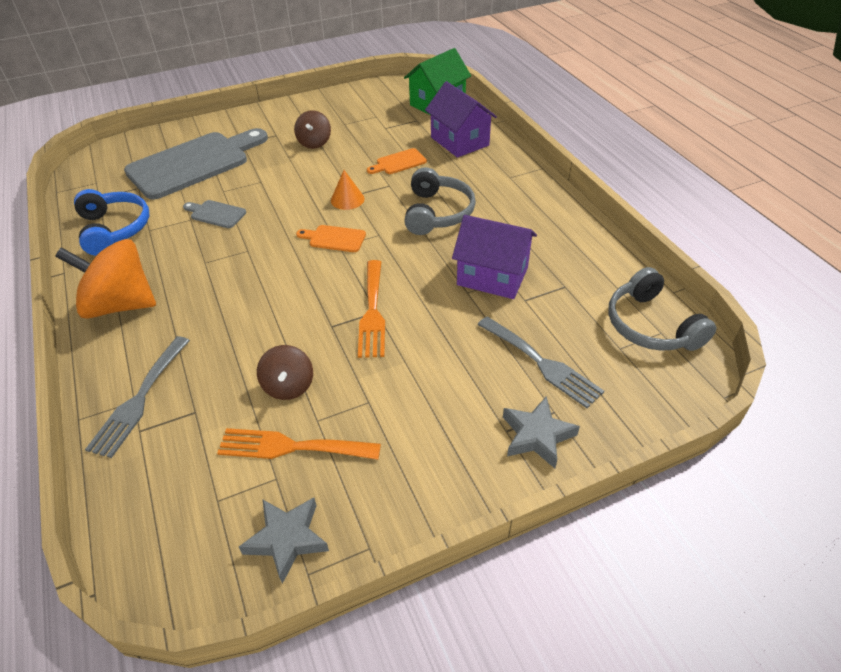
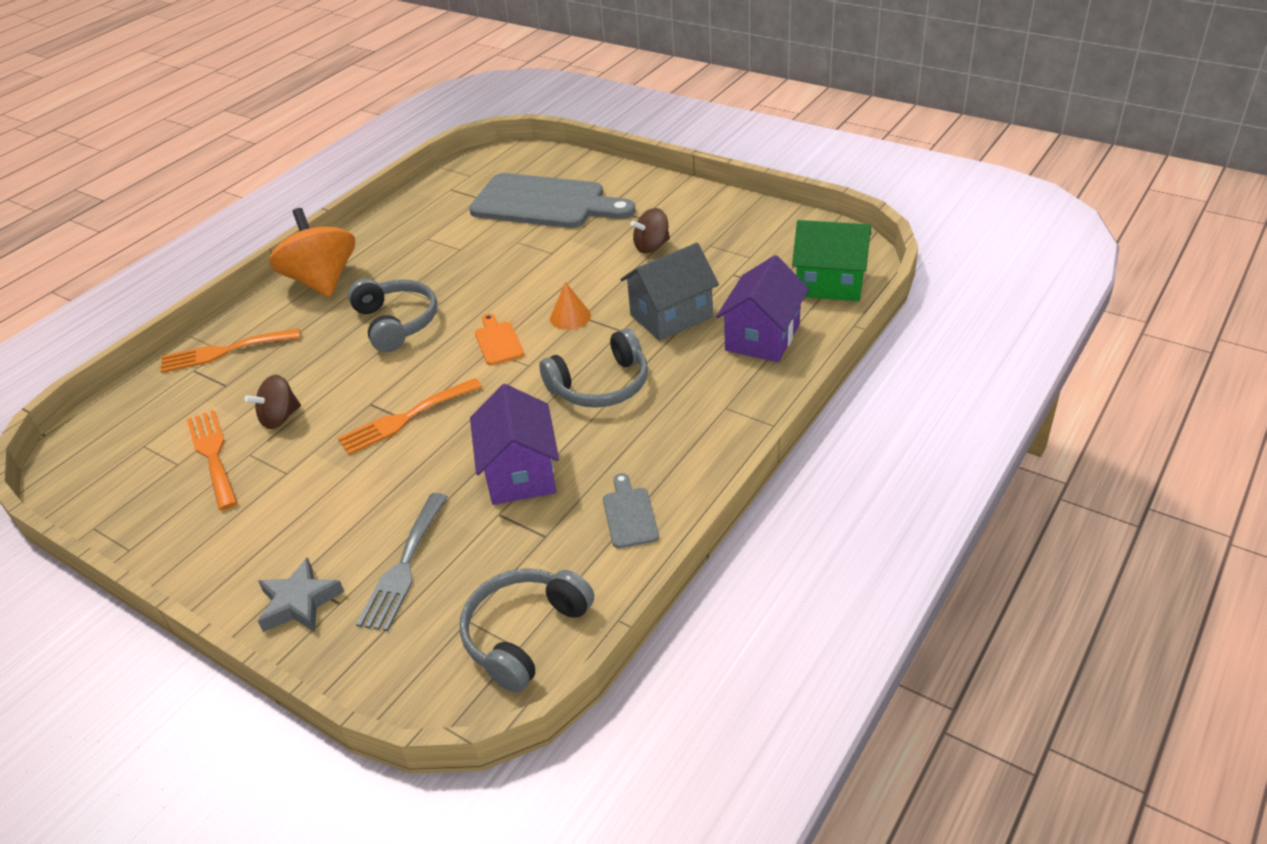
camera: 60 degrees right, 5 degrees down
blue headphones [74,189,149,256] -> none
grey fork [85,336,190,458] -> orange fork [160,328,301,373]
grey cutting board [183,200,246,228] -> grey cutting board moved to [603,473,659,548]
grey star [239,497,329,584] -> none
orange cutting board [367,148,427,174] -> grey house [621,243,719,341]
none -> grey headphones [348,279,438,352]

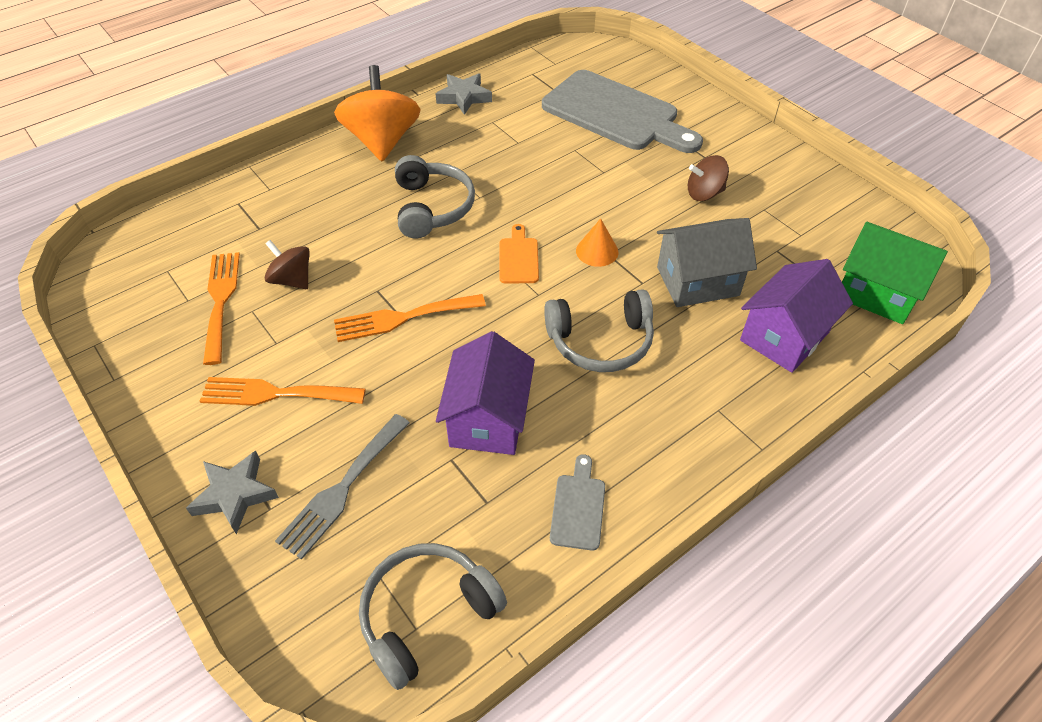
camera: 15 degrees right, 10 degrees up
orange fork [160,328,301,373] -> orange fork moved to [200,377,366,406]
brown spinning top [245,375,301,429] -> brown spinning top turned 60 degrees clockwise [265,240,310,289]
none -> grey star [436,73,492,115]

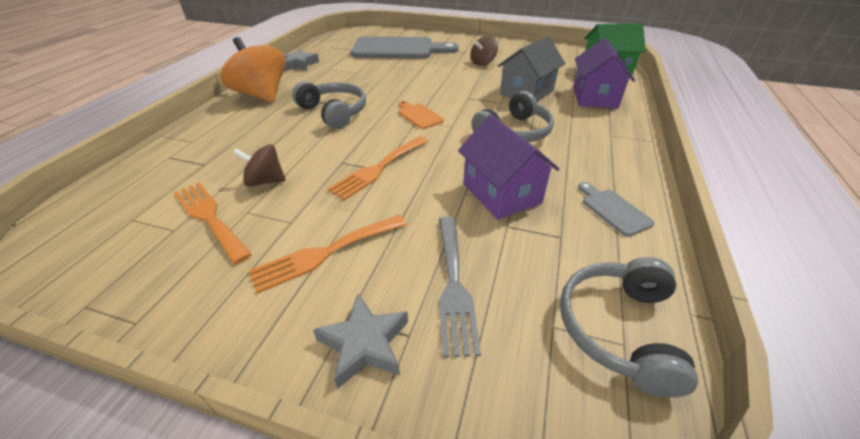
camera: 35 degrees left, 10 degrees down
orange cone [576,218,619,267] -> none

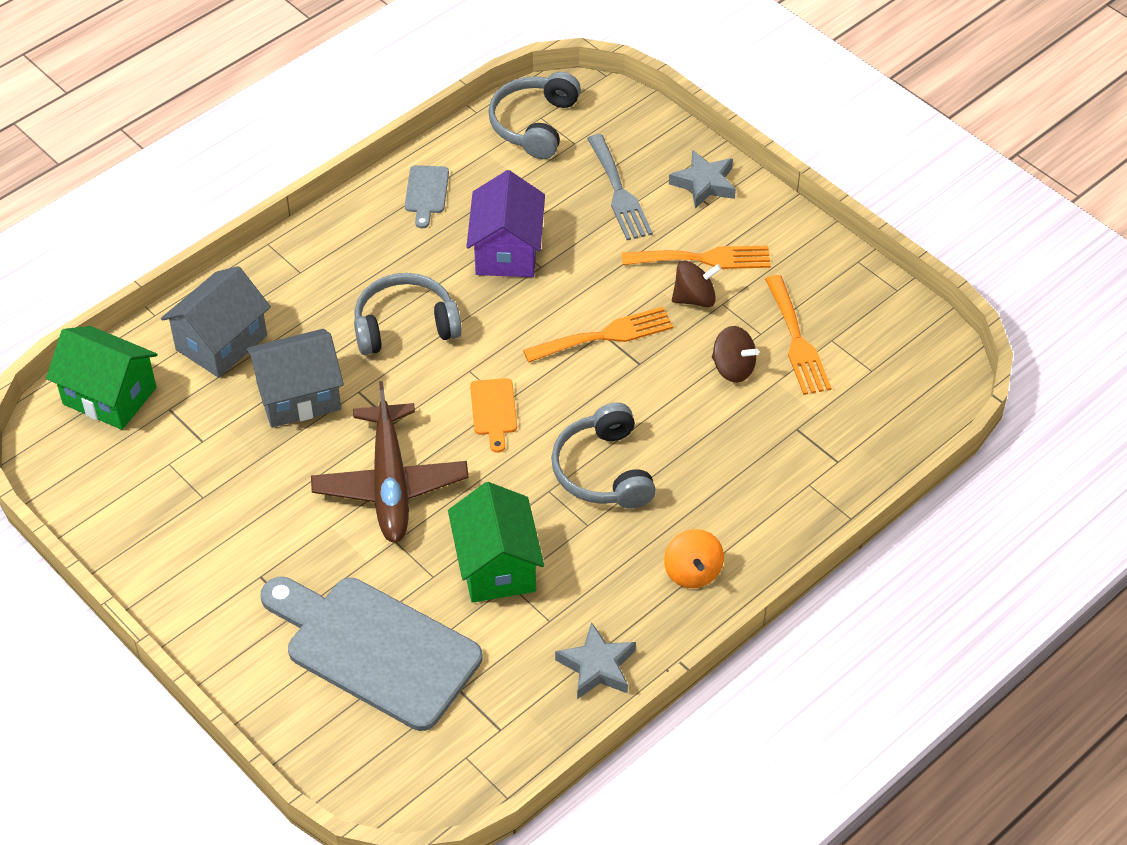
camera: 150 degrees left, 10 degrees up
orange spinning top [221,37,286,102] -> orange spinning top [664,529,724,588], size x0.55
grey fork [439,217,481,358] -> grey fork turned 135 degrees clockwise [587,134,653,240]
brown spinning top [470,36,498,66] -> brown spinning top moved to [672,260,721,307]
grey headphones [560,257,698,398] -> grey headphones turned 150 degrees clockwise [488,72,581,159]
purple house [573,38,635,108] -> grey house [161,266,271,378]
none -> brown plane [311,381,469,543]
none -> green house [448,482,544,603]

